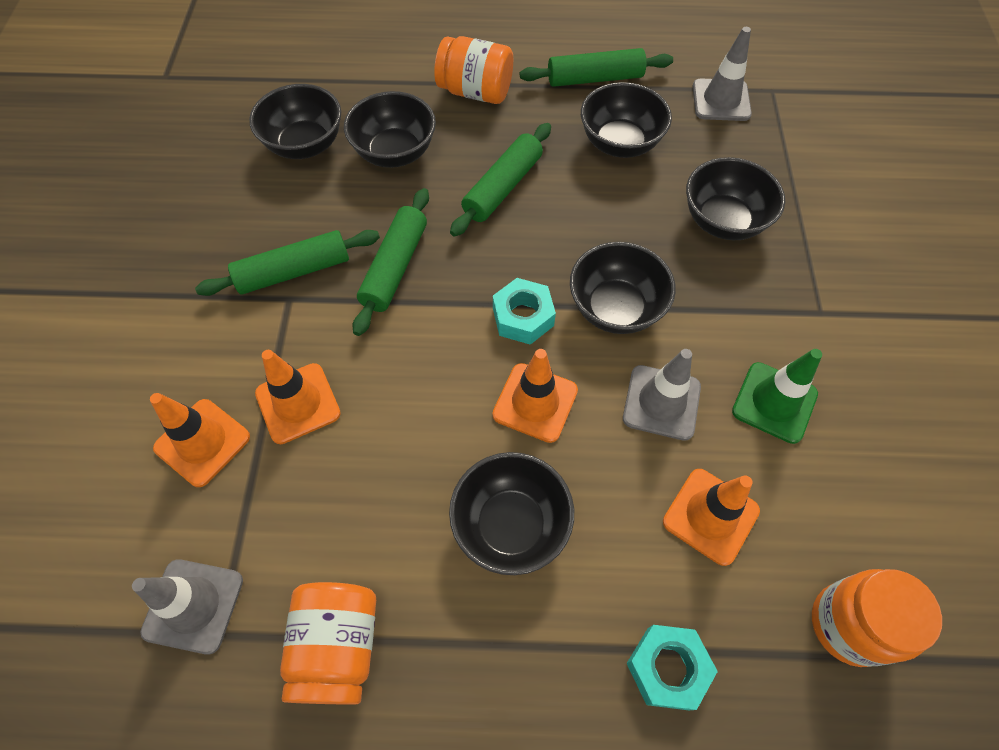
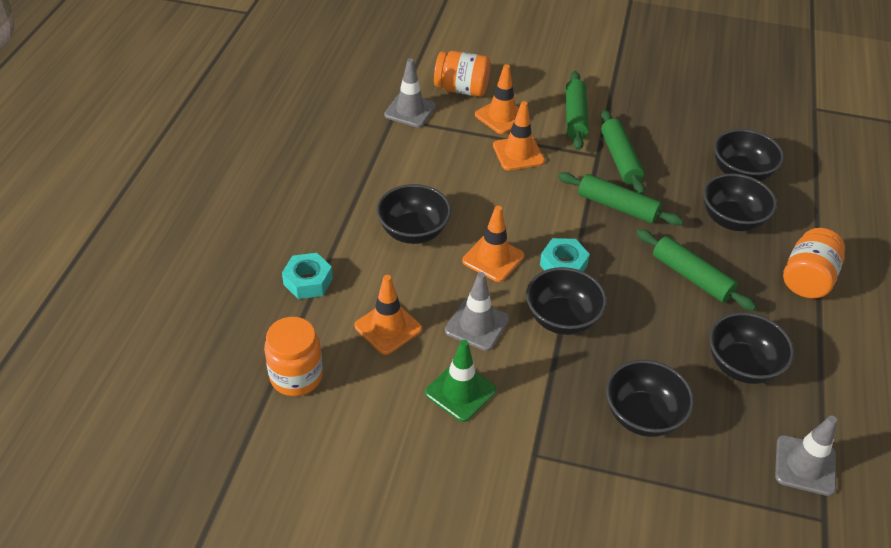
camera: 100 degrees right, 15 degrees down
orange jar [280,582,376,705] -> orange jar moved to [434,51,491,97]
green rolling pin [520,48,673,87] -> green rolling pin moved to [565,71,589,150]

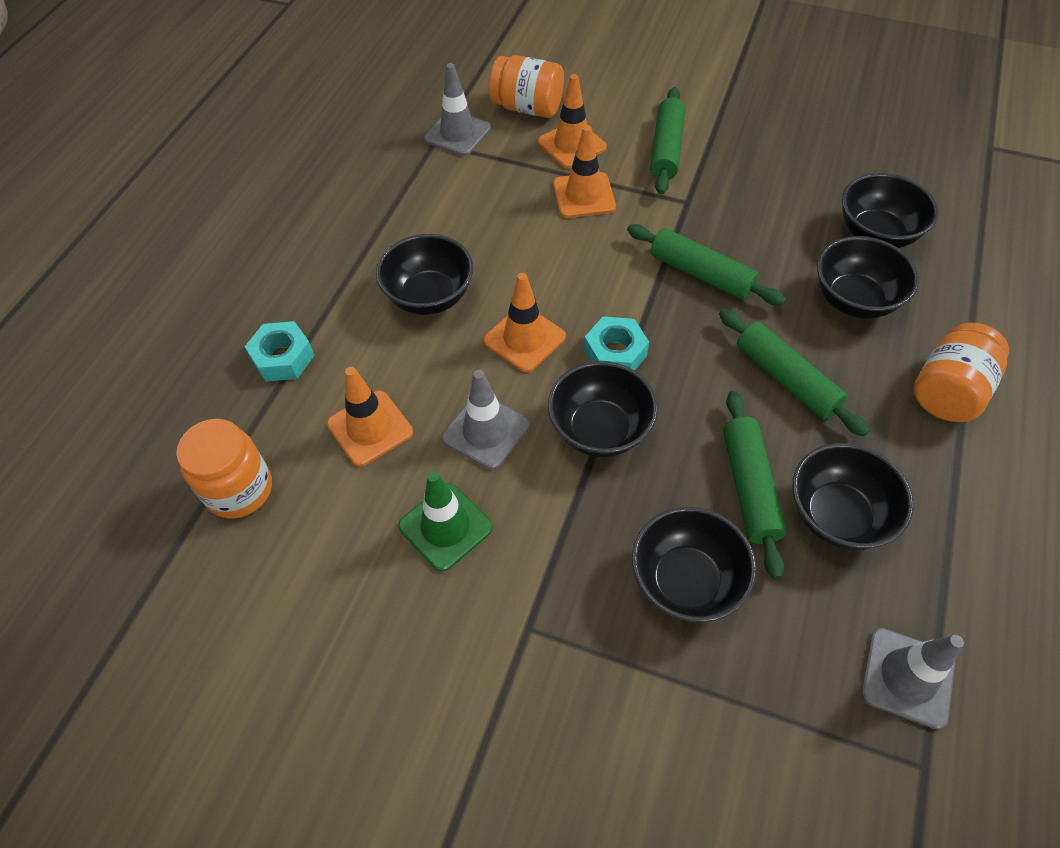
camera: 10 degrees right, 10 degrees up
green rolling pin [601,110,645,195] -> green rolling pin moved to [723,391,786,579]

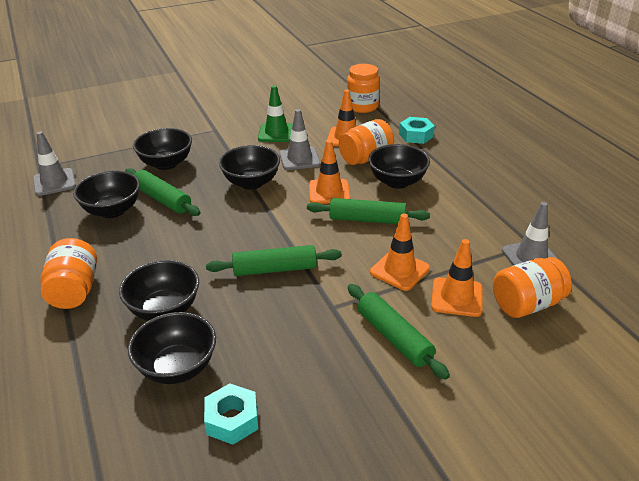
camera: 135 degrees right, 20 degrees down
turquoise nut [584,316,649,370] -> turquoise nut moved to [204,383,258,445]
green rolling pin [719,309,869,437] -> green rolling pin moved to [307,198,430,224]
none -> orange jar [339,119,394,165]

